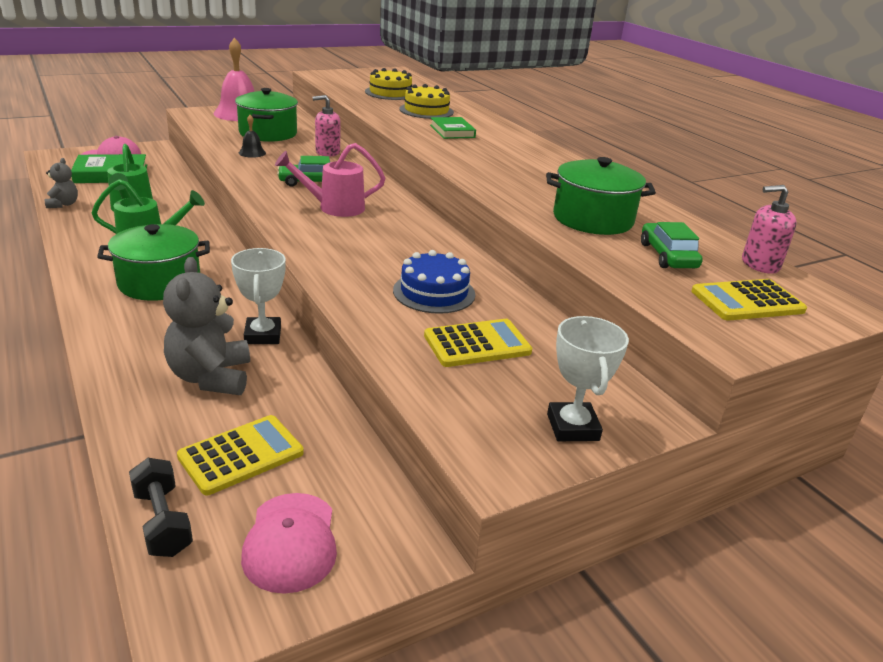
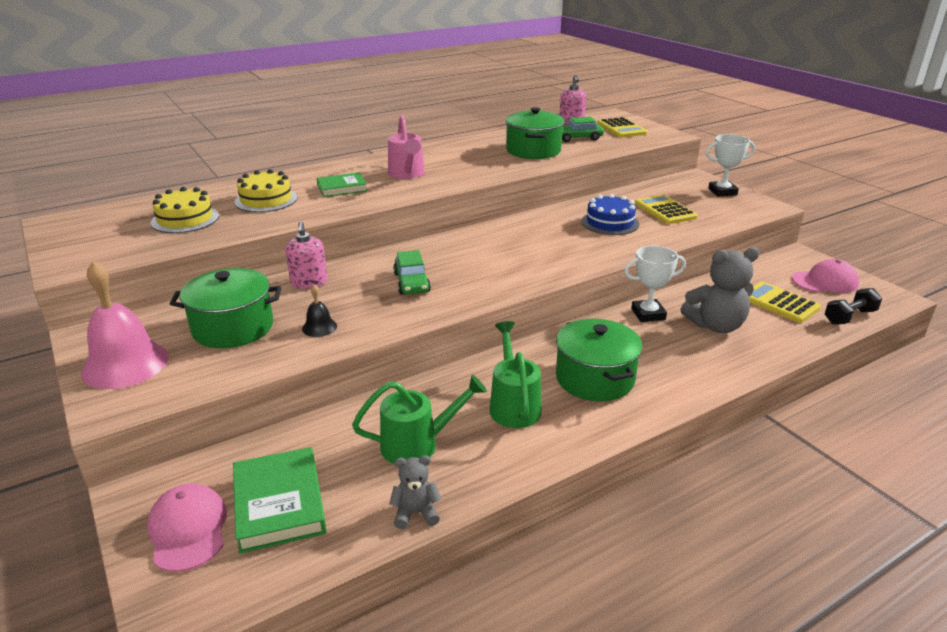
camera: 90 degrees left, 0 degrees up
pink watering can [275,143,385,217] -> pink watering can moved to [388,115,425,179]

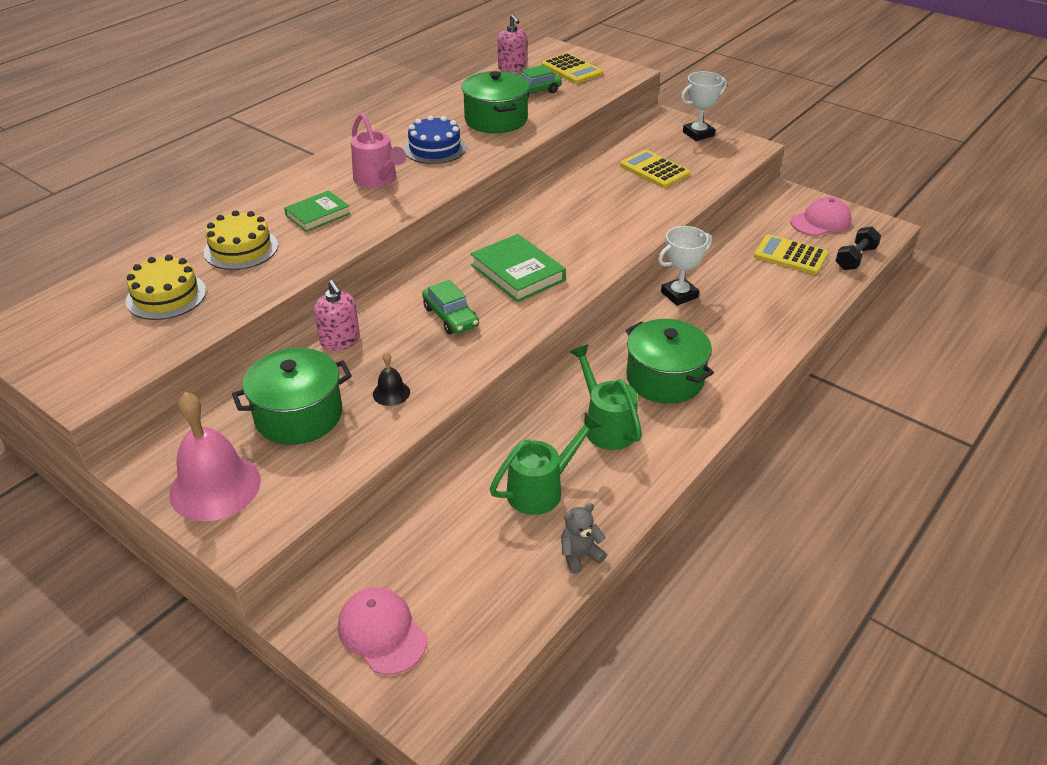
camera: 20 degrees left, 10 degrees up
green book [233,447,327,554] -> green book moved to [471,234,566,302]
blue cake [581,194,640,235] -> blue cake moved to [404,116,466,164]
grey teddy bear [681,247,760,333] -> none

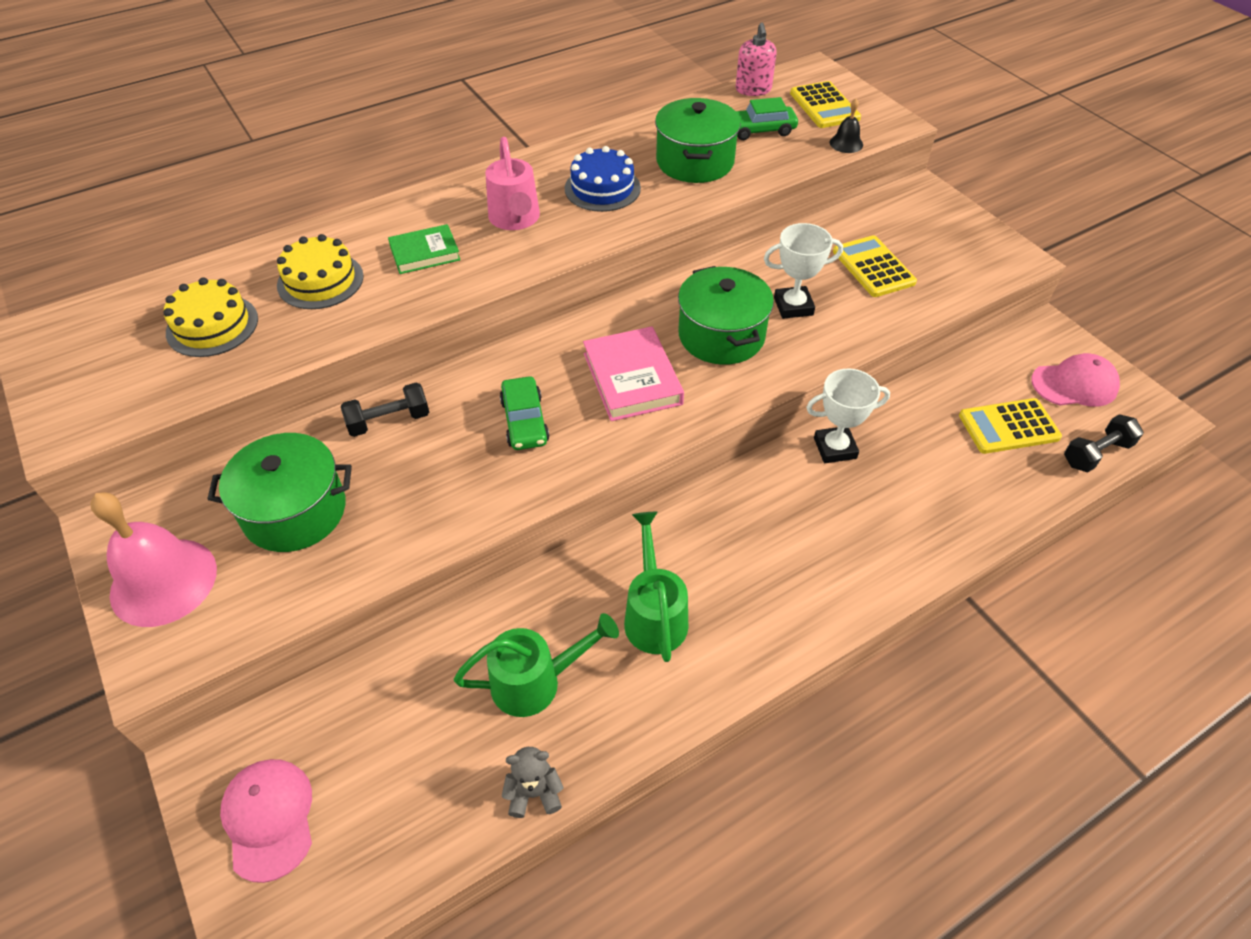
camera: 20 degrees right, 10 degrees up
pink soap dispenser [314,280,360,351] -> black dumbbell [341,383,429,437]
black bell [373,352,410,406] -> black bell moved to [830,98,863,153]
green book [471,234,566,302] -> pink book [583,326,684,421]
green pot [626,319,714,404] -> green pot moved to [678,266,774,365]
white trophy [681,71,727,141] -> white trophy moved to [764,223,843,319]
yellow calculator [754,234,828,275] -> yellow calculator turned 60 degrees counterclockwise [959,398,1062,454]

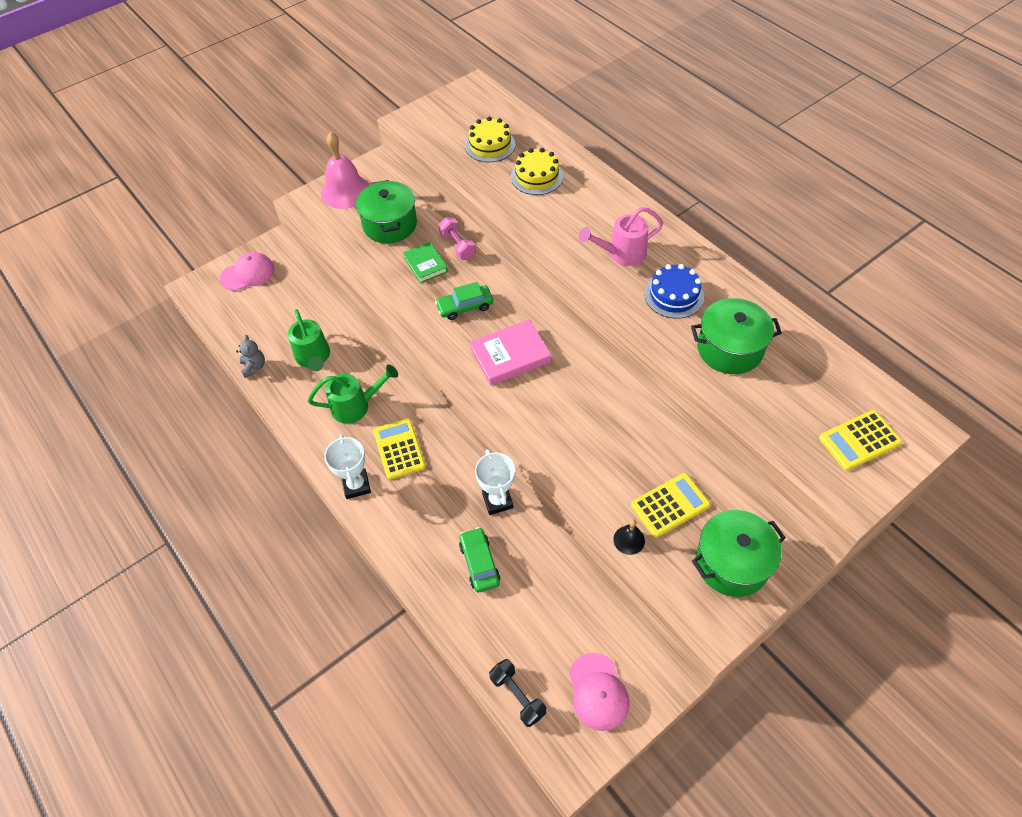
camera: 85 degrees right, 5 degrees up
black dumbbell [341,383,429,437] -> pink dumbbell [438,217,476,260]
green book [388,224,461,274] -> green book moved to [403,242,448,283]
green pot [678,266,774,365] -> green pot moved to [692,510,786,597]
pink soap dispenser [736,23,777,96] -> none
green car [736,97,798,140] -> green car moved to [459,527,500,592]
white trophy [764,223,843,319] -> white trophy moved to [324,434,371,499]
black bell [830,98,863,153] -> black bell moved to [613,519,645,555]
yellow calculator [959,398,1062,454] -> yellow calculator moved to [373,418,426,480]

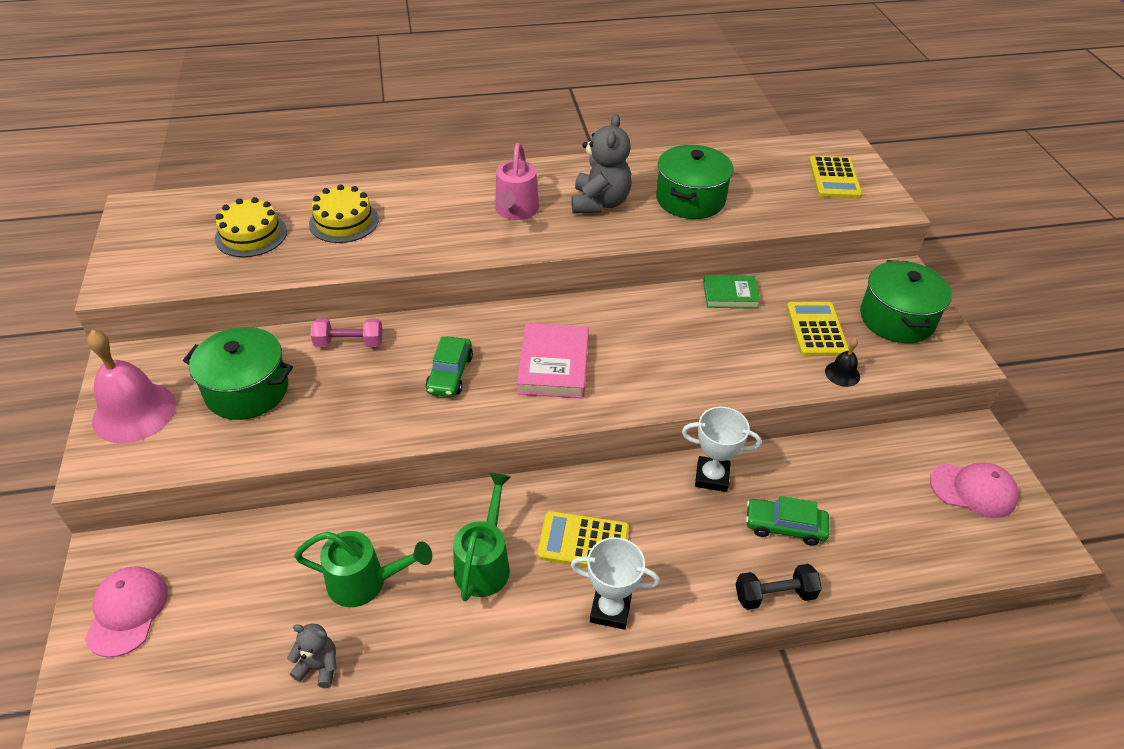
camera: 65 degrees left, 10 degrees down
green book [403,242,448,283] -> green book moved to [703,275,761,309]
black dumbbell [489,659,546,727] -> black dumbbell moved to [735,564,822,610]
blue cake [644,264,704,319] -> grey teddy bear [571,114,632,214]

